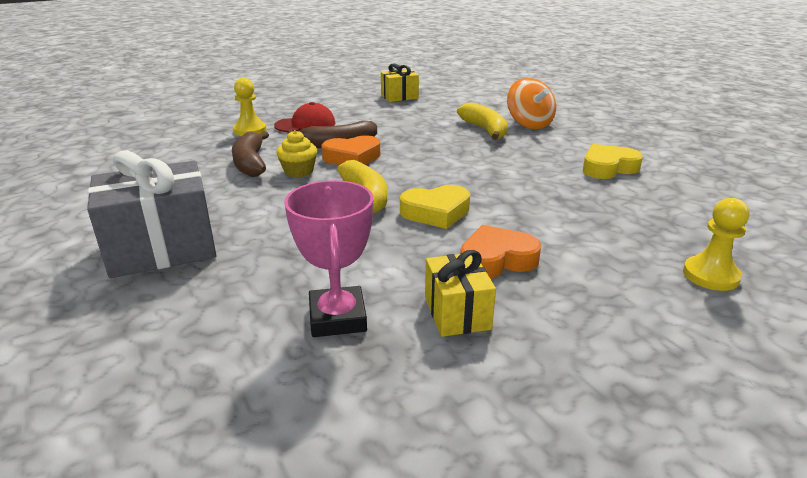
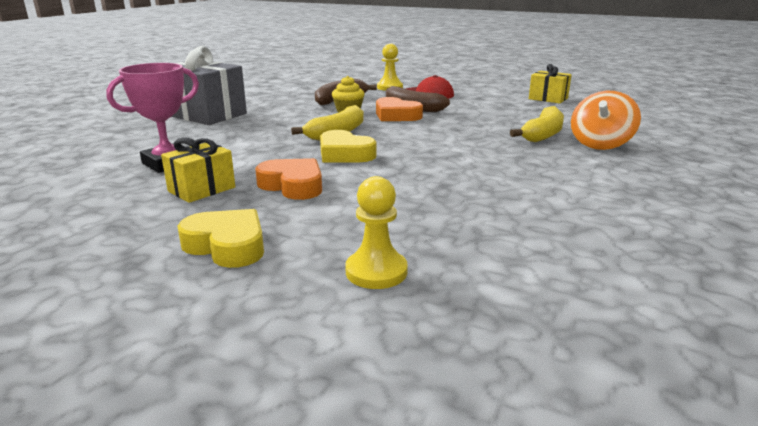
camera: 55 degrees right, 5 degrees down
yellow heart [583,144,643,179] -> yellow heart moved to [177,209,264,268]

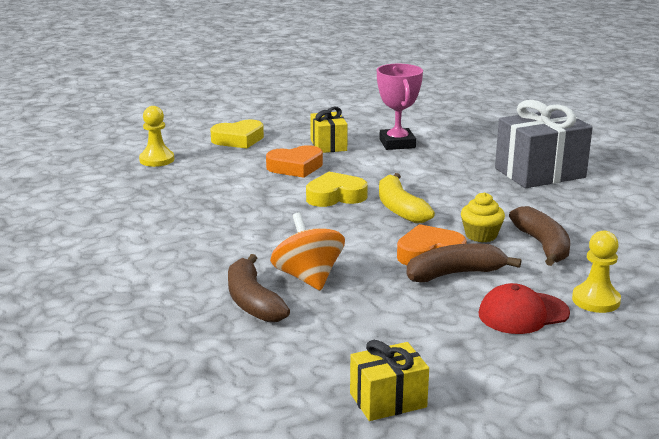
camera: 125 degrees right, 0 degrees up
yellow banana [510,106,564,142] -> brown banana [228,254,290,322]
orange spinning top [571,91,641,150] -> orange spinning top moved to [270,213,345,291]

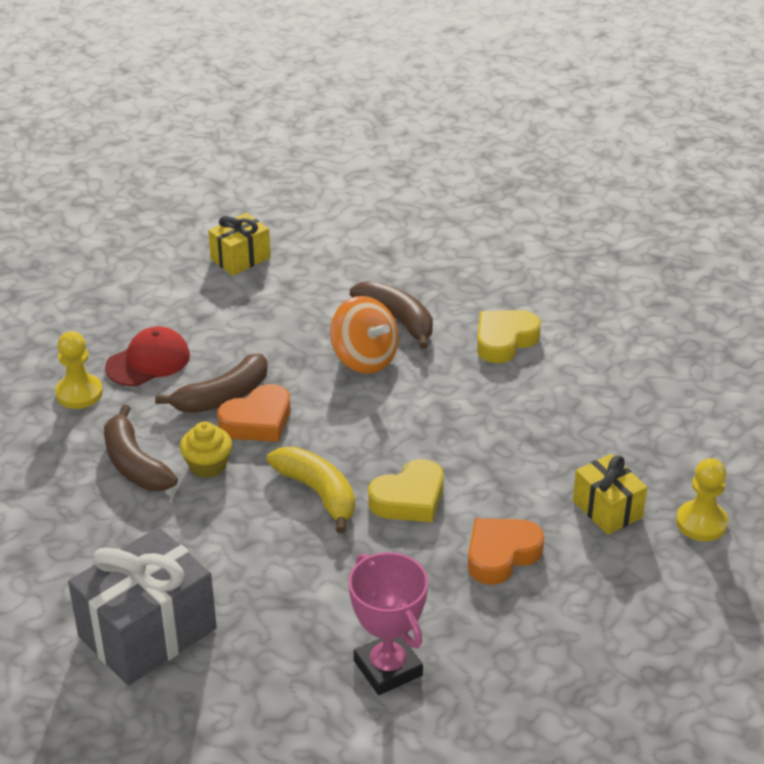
camera: 160 degrees right, 15 degrees up
yellow heart [210,119,264,149] -> yellow heart moved to [477,310,541,363]
yellow gift [310,107,348,153] -> yellow gift moved to [573,454,647,535]

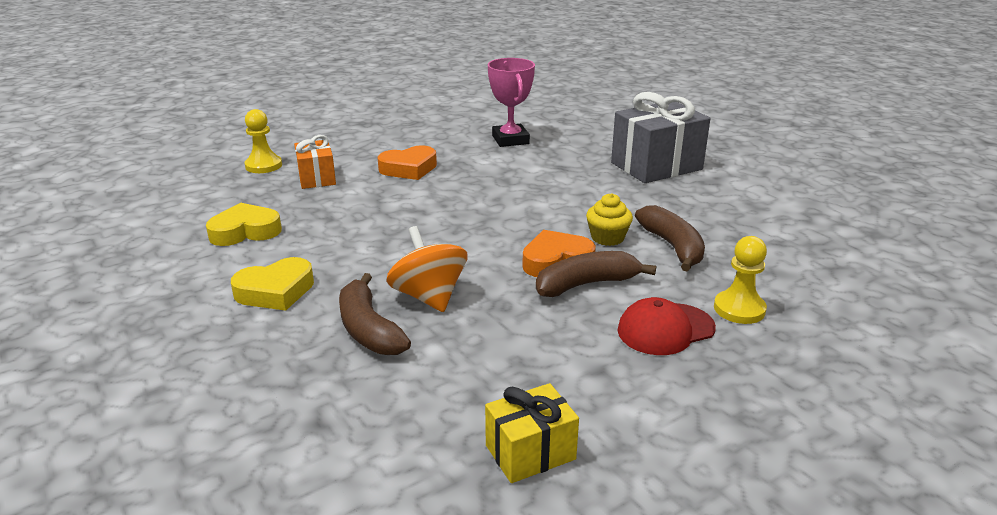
camera: 165 degrees left, 10 degrees down
yellow banana [267,446,355,534] -> none
yellow heart [368,459,444,522] -> yellow heart moved to [206,203,282,246]
yellow gift [573,454,647,535] -> orange gift [294,135,336,189]

